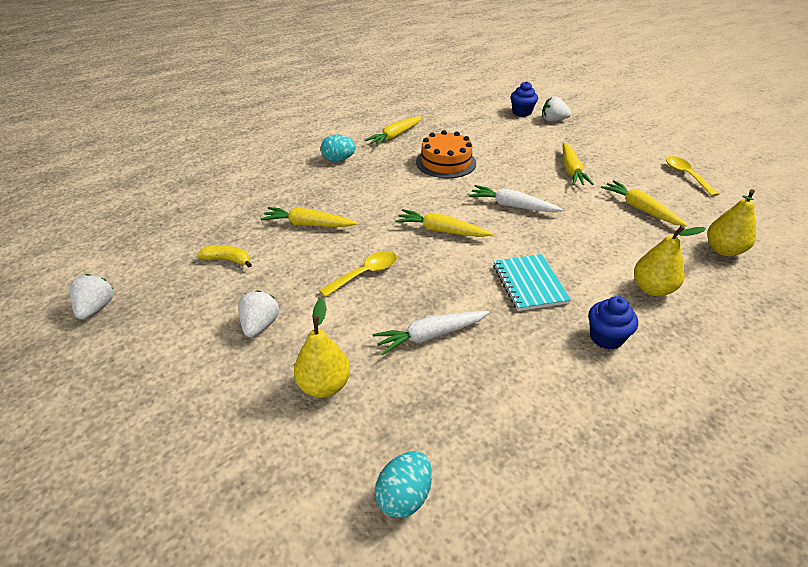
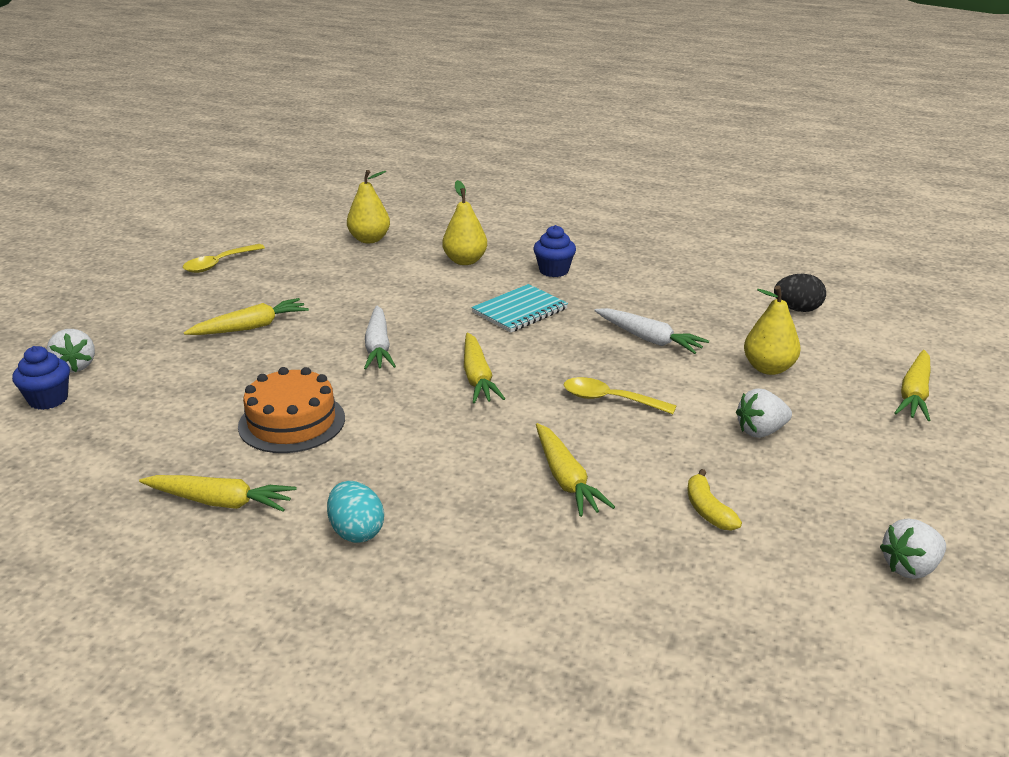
camera: 120 degrees left, 10 degrees down
turquoise egg [375,451,432,518] -> black egg [774,274,826,312]
yellow carrot [601,180,688,227] -> yellow carrot moved to [894,350,931,421]

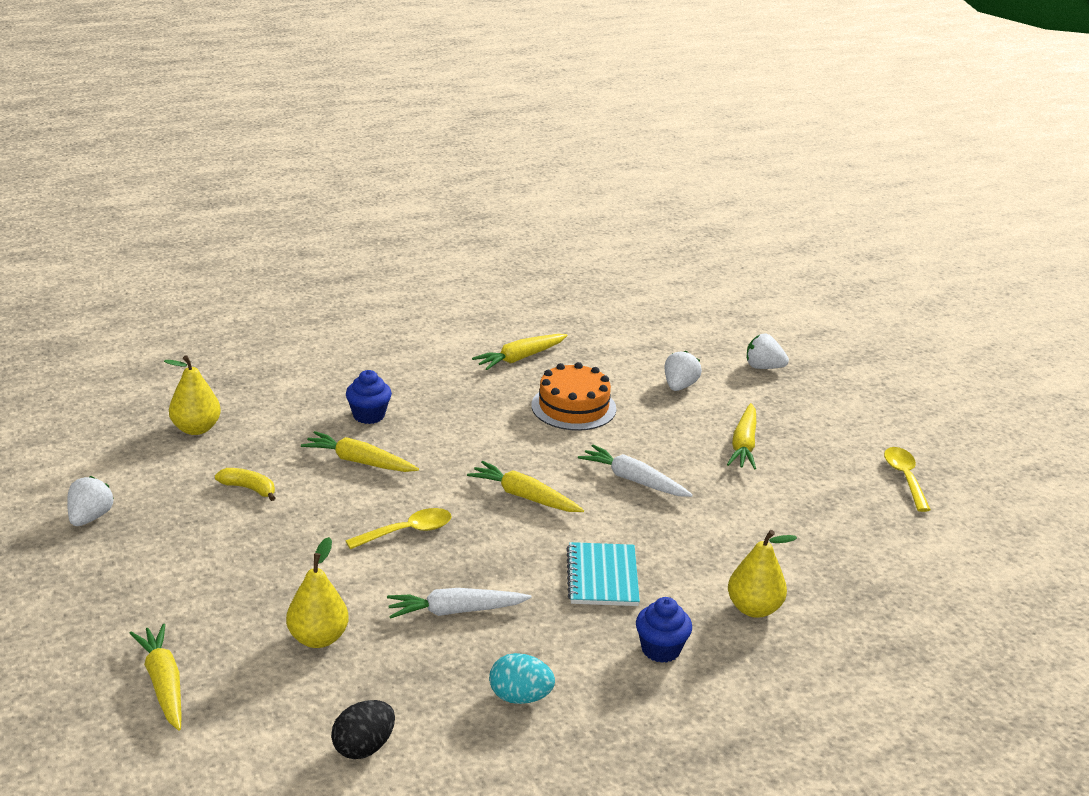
camera: 130 degrees right, 0 degrees up
blue cupcake [12,346,70,410] -> blue cupcake moved to [346,370,392,424]
turquoise egg [327,481,384,543] -> turquoise egg moved to [489,653,555,704]
yellow pear [347,170,390,243] -> yellow pear moved to [164,355,221,435]
white strawberry [736,388,792,438] -> white strawberry moved to [664,351,702,391]

